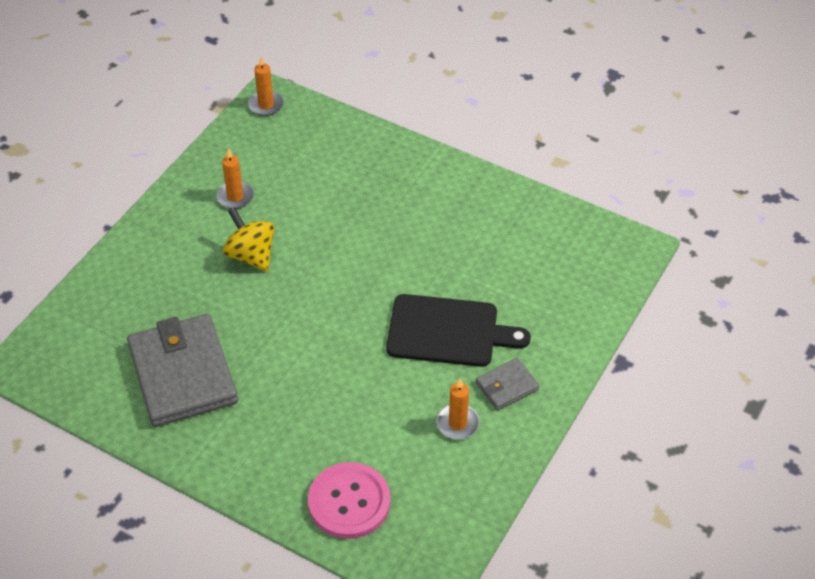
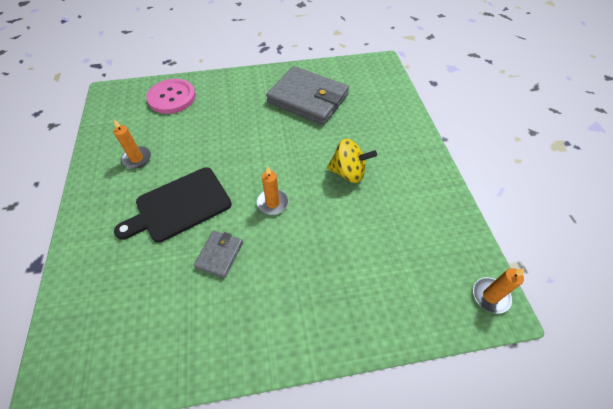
camera: 140 degrees right, 5 degrees up
orange candle [216,148,254,209] -> orange candle moved to [257,166,289,215]
grey wallet [476,358,539,410] -> grey wallet moved to [194,231,243,278]

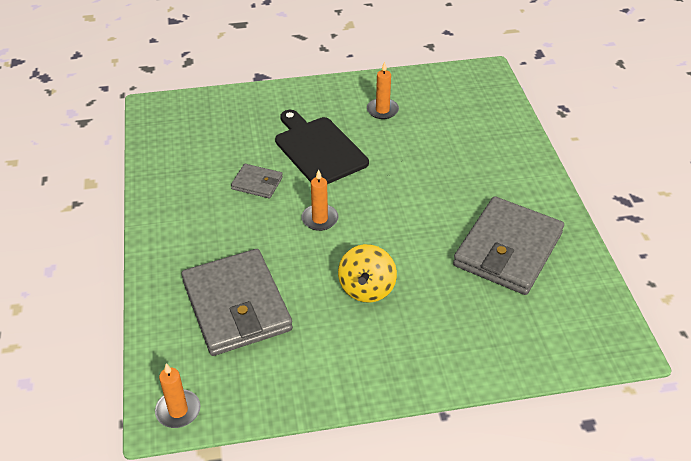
camera: 90 degrees right, 10 degrees down
pink button [146,79,196,114] -> none
none -> grey wallet [181,249,293,356]

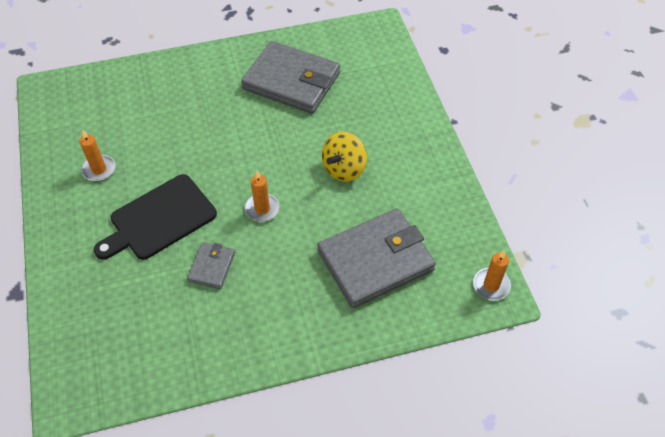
camera: 95 degrees left, 10 degrees up
yellow spinning top [338,244,397,303] -> yellow spinning top turned 120 degrees clockwise [322,132,367,182]

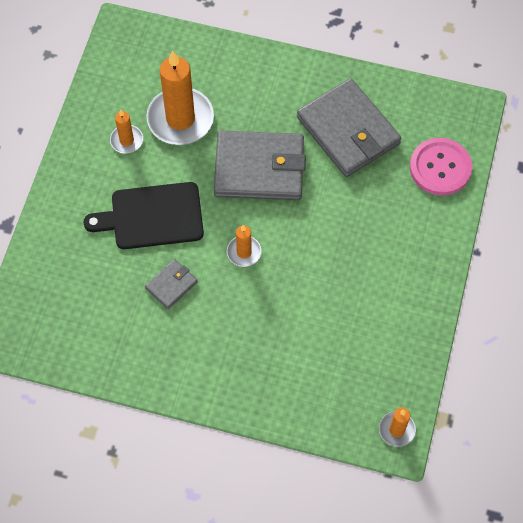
camera: 30 degrees right, 10 degrees up
grey wallet [317,208,436,308] -> grey wallet moved to [214,131,306,200]
yellow spinning top [322,132,367,182] -> none
none -> orange candle [146,51,214,145]
none -> pink button [410,138,472,195]

